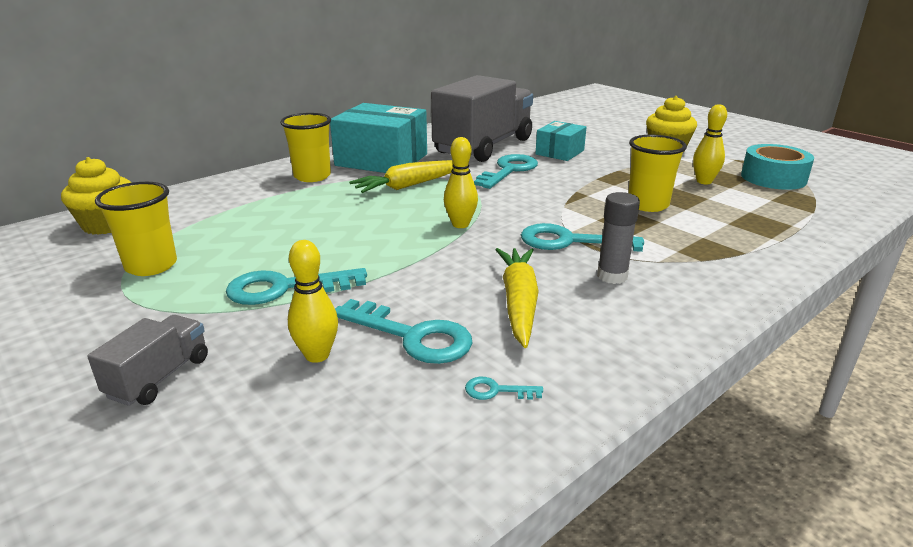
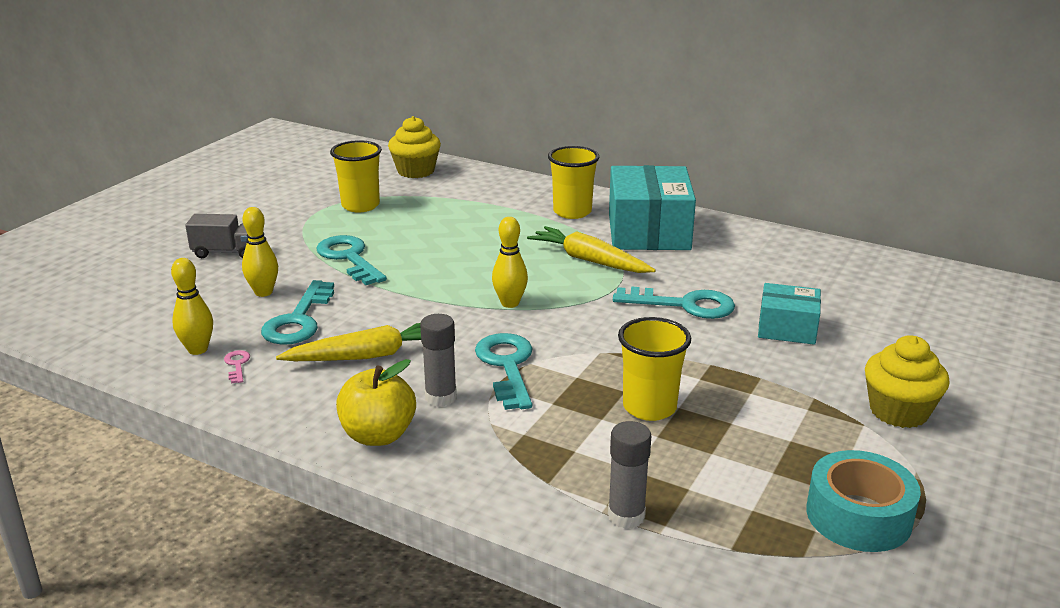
camera: 70 degrees right, 0 degrees up
grey truck [431,75,533,162] -> none
turquoise key [465,377,543,400] -> pink key [224,350,250,383]
yellow bowling pin [693,104,727,184] -> yellow bowling pin moved to [171,258,213,355]
none -> yellow apple [336,359,416,446]
none -> grey glue stick [608,421,651,529]

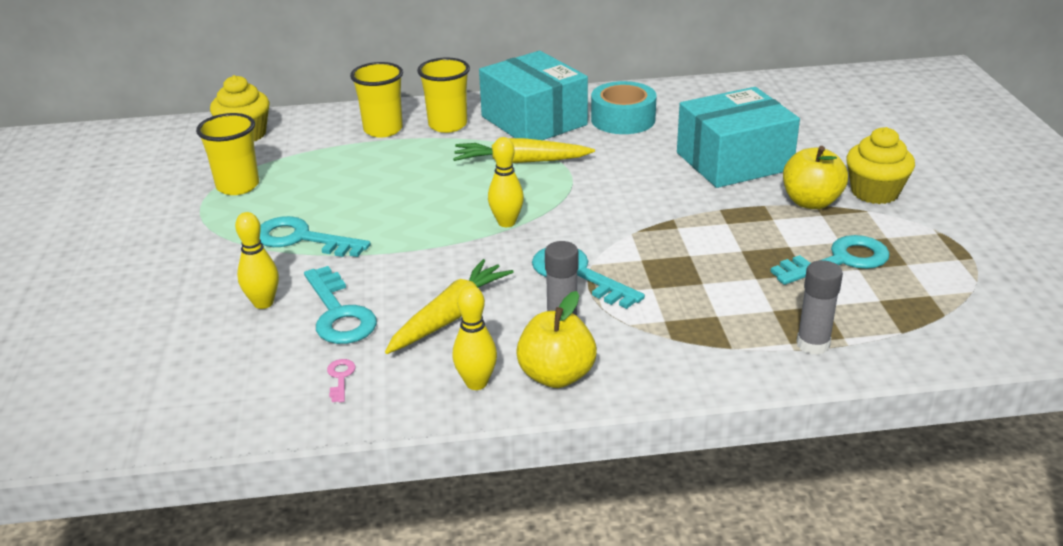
camera: 35 degrees left, 5 degrees up
yellow bowling pin [171,258,213,355] -> yellow bowling pin moved to [452,286,497,390]
grey truck [185,214,248,258] -> none
pink key [224,350,250,383] -> pink key turned 45 degrees clockwise [327,359,355,402]
turquoise key [613,286,735,319] -> turquoise key moved to [770,235,890,285]
yellow cup [618,317,691,421] -> yellow cup moved to [350,62,403,138]
turquoise box [758,283,821,345] -> turquoise box [677,87,800,188], size x1.79
turquoise tape [806,450,921,552] -> turquoise tape moved to [591,81,657,134]
none -> yellow apple [783,146,848,209]

